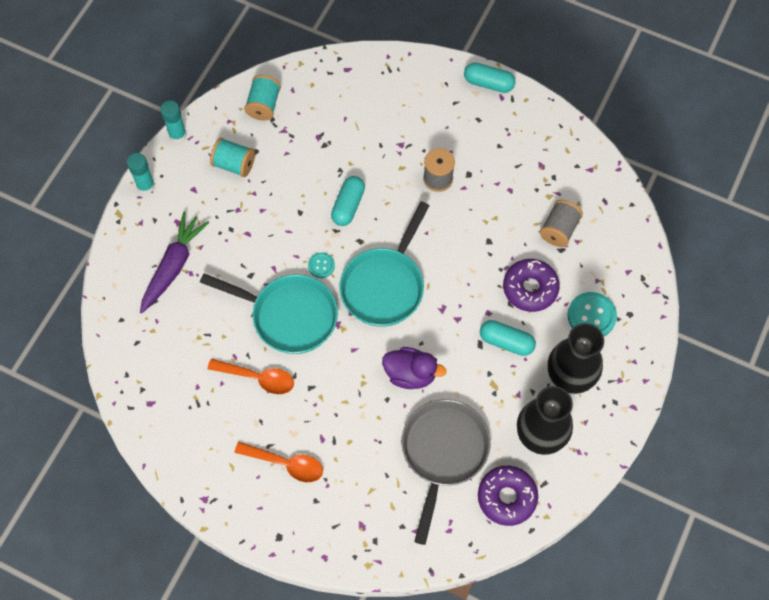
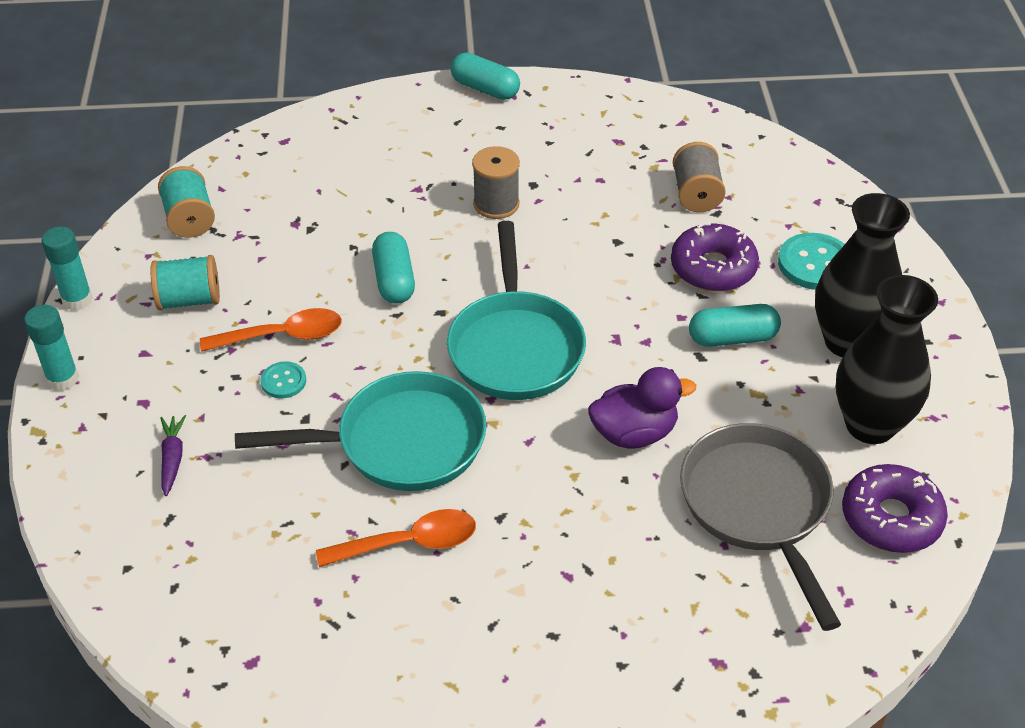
camera: 30 degrees left, 20 degrees down
purple carrot [140,211,210,313] -> purple carrot [160,415,186,496], size x0.50
orange spoon [234,442,323,482] -> orange spoon moved to [200,308,342,352]
turquoise button [308,253,335,278] -> turquoise button moved to [261,361,306,398]
turquoise capsule [464,63,516,93] -> turquoise capsule turned 45 degrees clockwise [451,53,520,100]

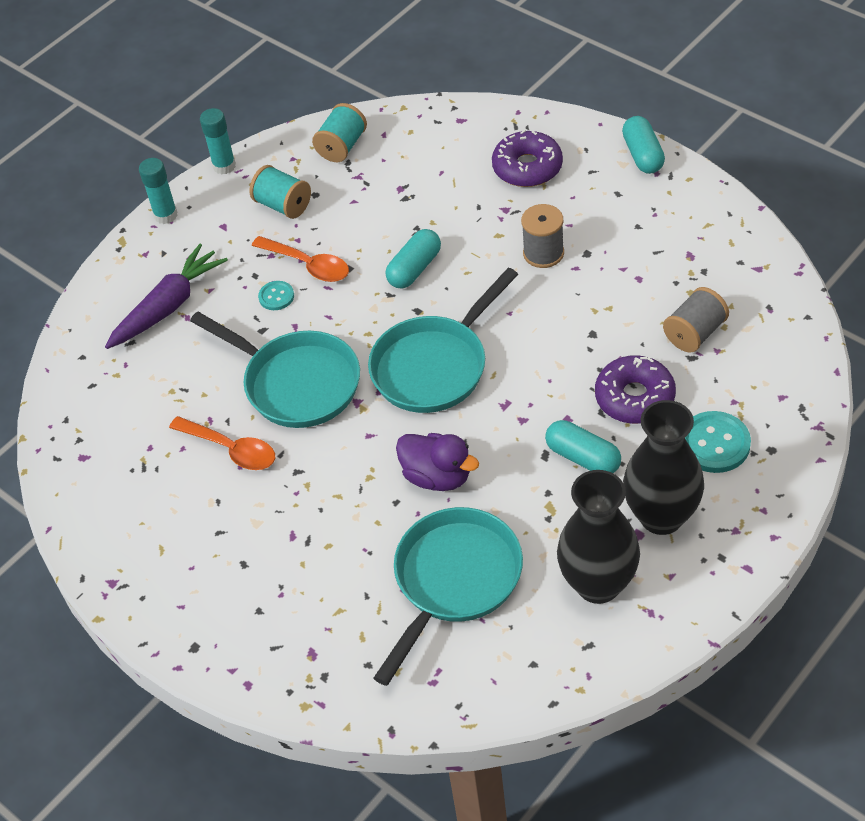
camera: 50 degrees right, 5 degrees up
purple carrot [160,415,186,496] -> purple carrot [105,244,228,349], size x2.00
grey pan [680,423,841,631] -> turquoise pan [373,507,523,686]
purple donut [842,464,948,553] -> purple donut moved to [492,129,563,187]

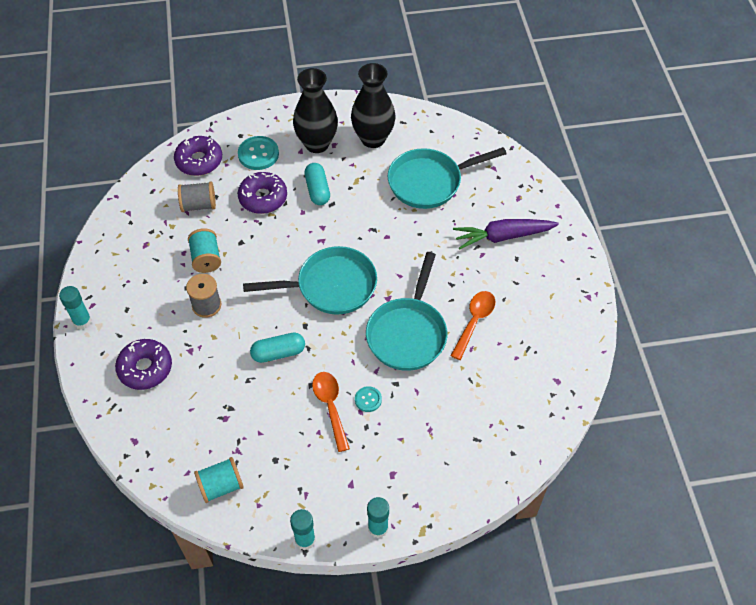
camera: 145 degrees left, 5 degrees up
purple carrot [105,244,228,349] -> purple carrot moved to [453,219,559,250]
orange spoon [169,416,275,470] -> orange spoon turned 45 degrees clockwise [450,291,495,360]
turquoise pan [190,312,360,428] -> turquoise pan turned 150 degrees counterclockwise [366,252,448,371]
turquoise spool [250,165,311,219] -> turquoise spool moved to [188,228,221,273]
purple duck [396,433,479,491] -> none
turquoise capsule [622,116,665,174] -> turquoise glue stick [59,286,92,329]
none -> purple donut [174,136,222,176]

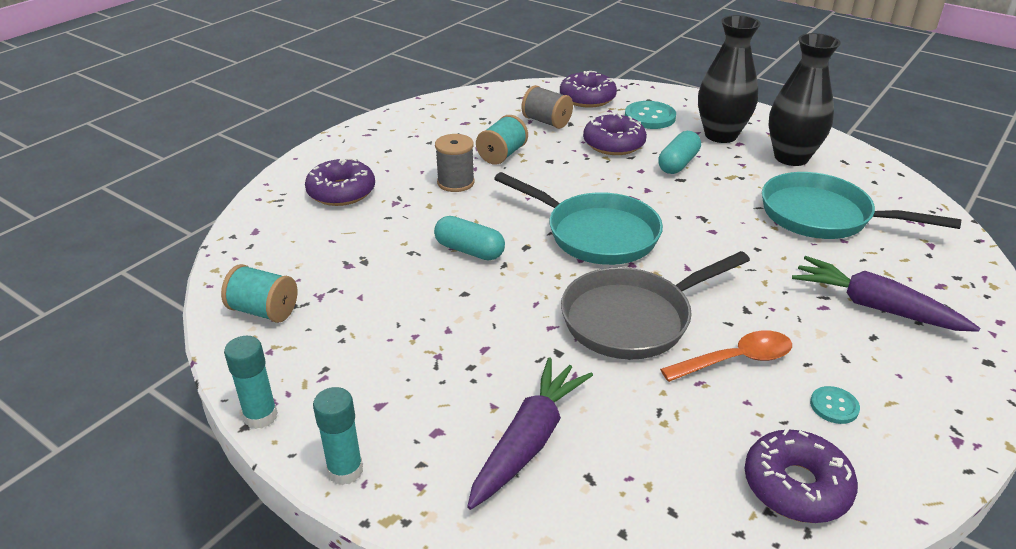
camera: 45 degrees right, 20 degrees down
turquoise glue stick [59,286,92,329] -> none
orange spoon [312,372,350,452] -> none
turquoise button [355,386,382,412] -> turquoise button moved to [810,386,860,424]
turquoise pan [366,252,448,371] -> grey pan [561,251,750,360]
none -> purple carrot [467,357,593,510]
none -> purple donut [745,428,858,523]

